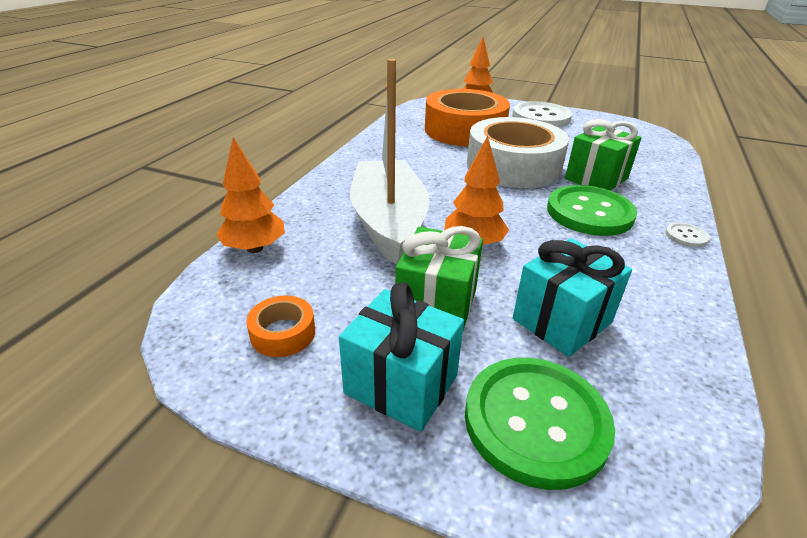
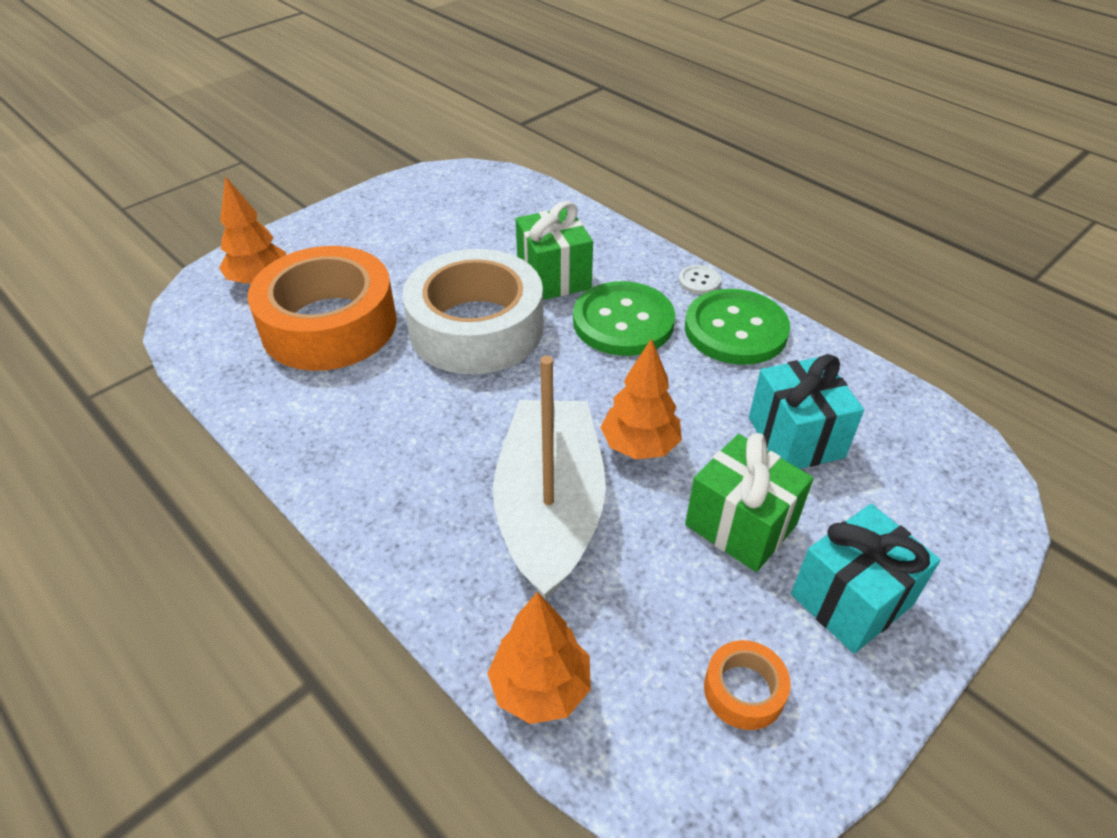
camera: 65 degrees left, 10 degrees up
white boat [350,59,429,265] -> white boat turned 75 degrees clockwise [493,356,606,600]
green button [465,358,615,490] -> green button moved to [685,289,790,365]
white button [512,101,572,127] -> none

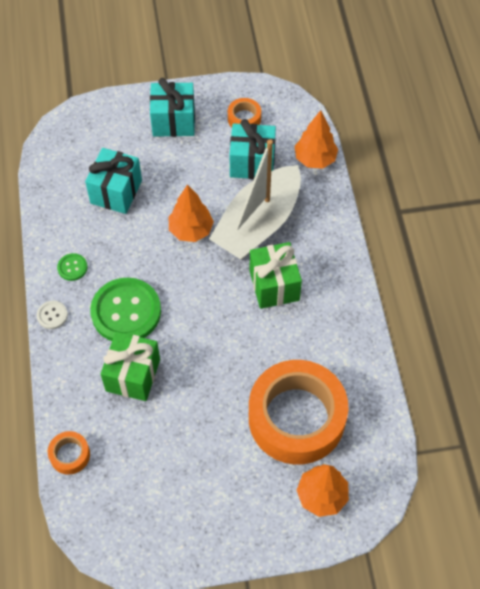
camera: 145 degrees left, 15 degrees up
white tape [403,249,543,375] -> none
green button [685,289,790,365] -> green button [57,253,88,281], size x0.44
green gift [685,433,814,572] -> green gift moved to [250,242,302,309]
none -> orange tape [48,431,90,475]
none -> turquoise gift [230,119,276,179]

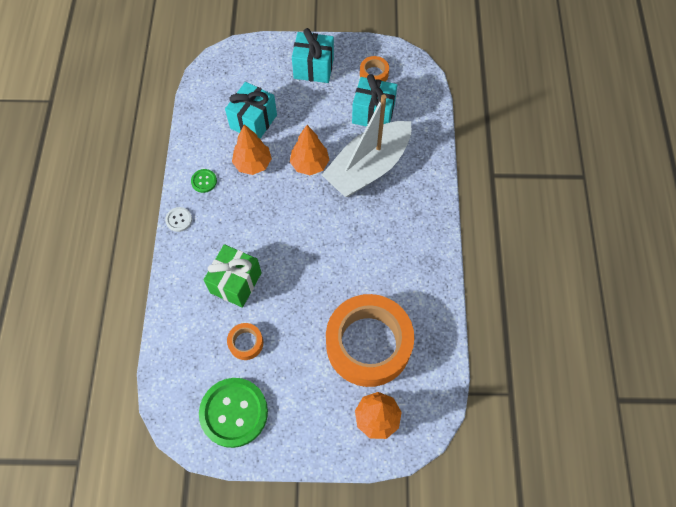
camera: 10 degrees right, 5 degrees up
orange tape [48,431,90,475] -> orange tape moved to [227,323,263,360]
green button [90,278,161,341] -> green button moved to [199,378,268,448]
green gift [250,242,302,309] -> none
orange tree [294,110,338,169] -> orange tree moved to [232,124,272,175]

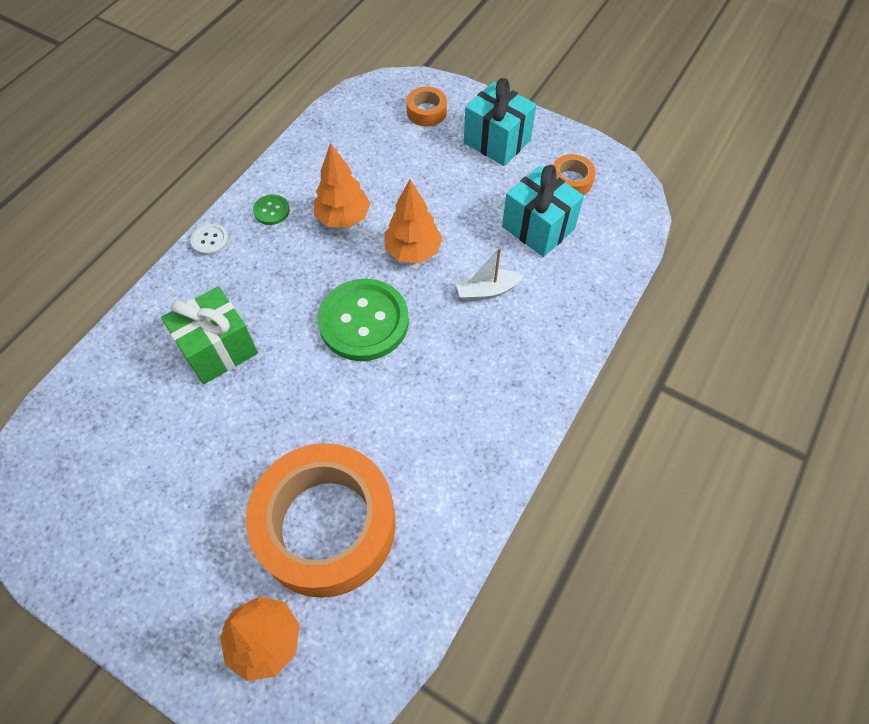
camera: 30 degrees right, 5 degrees down
green button [199,378,268,448] -> green button moved to [318,279,409,361]
turquoise gift [225,82,277,139] -> none
orange tape [227,323,263,360] -> orange tape moved to [406,87,447,127]
white boat [322,95,411,197] -> white boat [455,247,523,301], size x0.42

